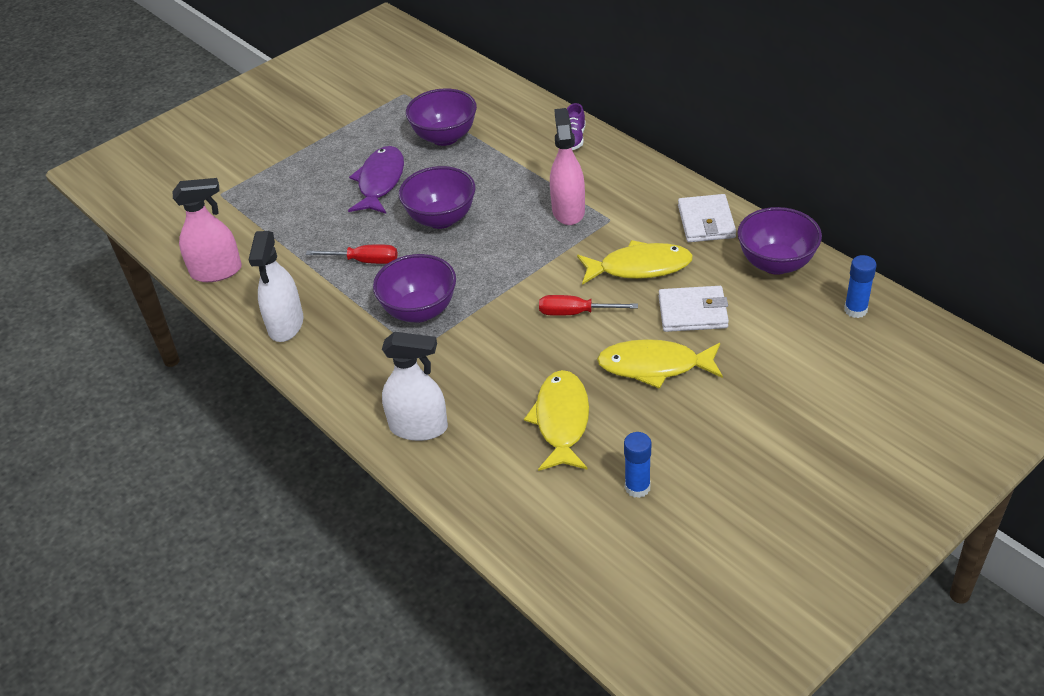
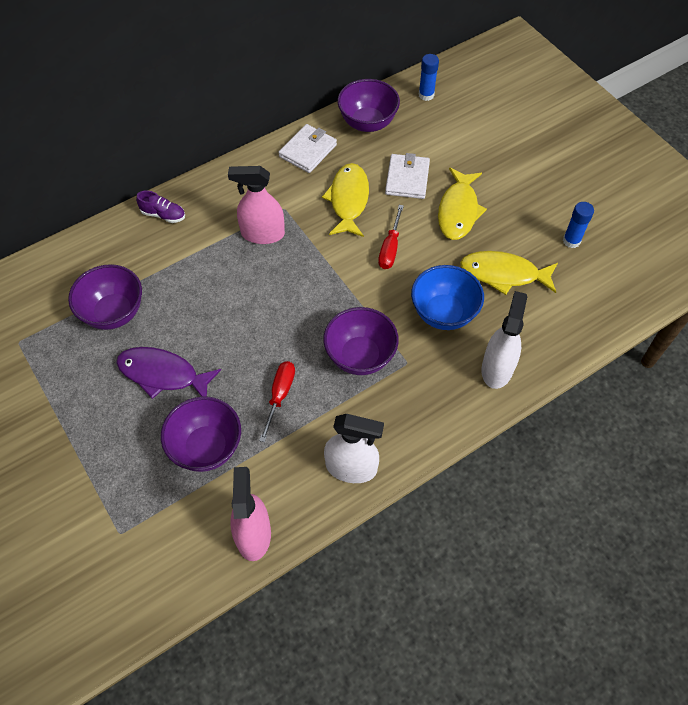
camera: 85 degrees left, 15 degrees up
purple bowl [399,166,476,229] -> purple bowl moved to [161,396,241,472]
white wallet [678,194,736,242] -> white wallet turned 60 degrees counterclockwise [279,124,337,173]
none -> blue bowl [411,265,484,330]

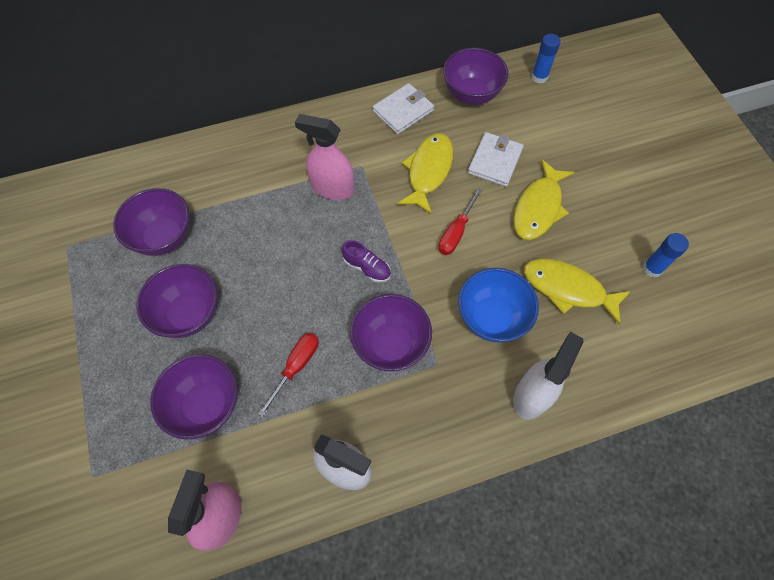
camera: 15 degrees right, 5 degrees up
purple fish [116,347,221,399] -> purple bowl [136,264,217,338]
purple shoe [136,191,185,223] -> purple shoe moved to [342,240,391,283]

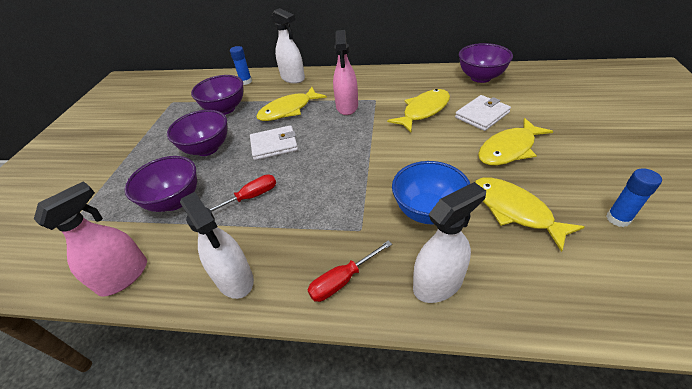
camera: 30 degrees right, 20 degrees down
pink spray bottle [295,114,354,200] -> pink spray bottle turned 135 degrees counterclockwise [333,30,358,115]
purple shoe [342,240,391,283] -> none
purple bowl [350,294,432,371] -> none
white wallet [373,83,434,134] -> white wallet moved to [250,125,298,160]
red screwdriver [438,188,482,255] -> red screwdriver moved to [308,240,392,302]
blue glue stick [531,34,561,84] -> blue glue stick moved to [230,46,252,85]
none -> yellow fish [256,87,327,121]
none -> white spray bottle [272,8,305,84]

